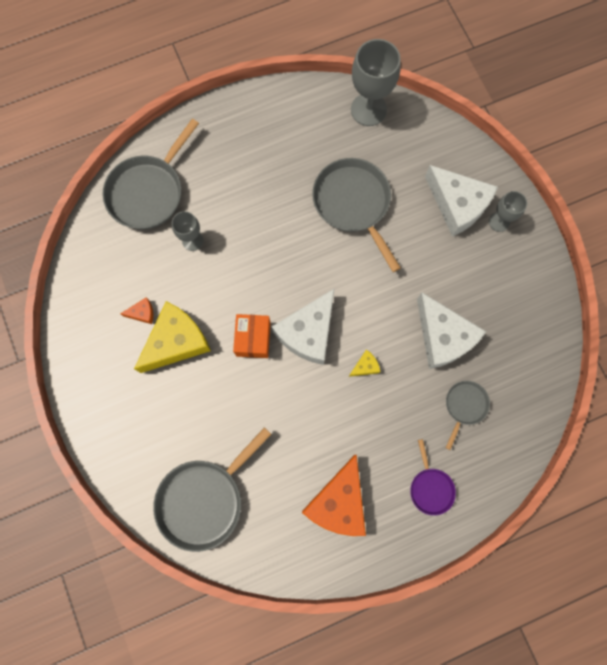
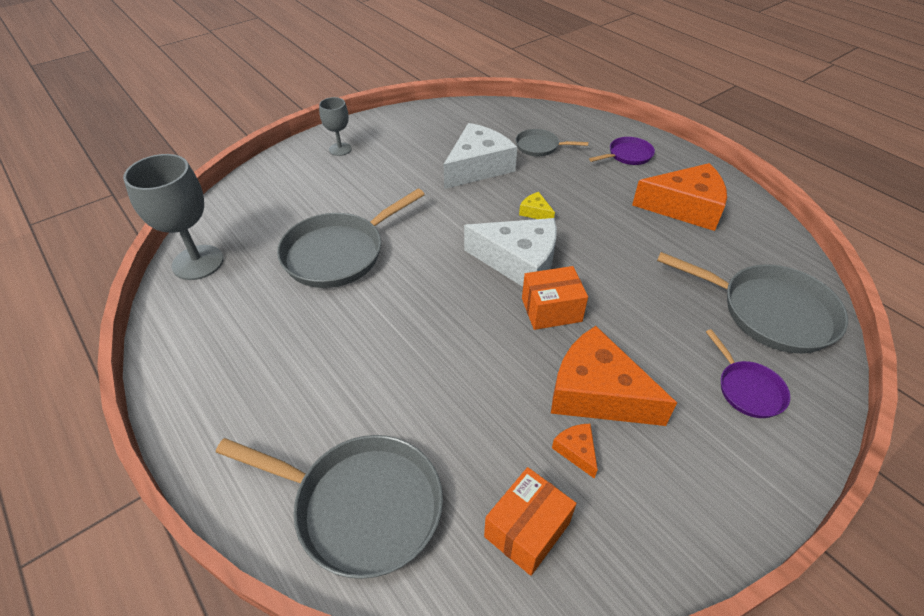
camera: 105 degrees left, 30 degrees down
yellow cheese [134,301,211,373] -> orange cheese [551,326,677,426]
grey goblet [172,211,203,251] -> none
white cheese [425,165,498,237] -> none
none -> orange box [484,467,577,576]
none -> purple pan [706,329,790,418]

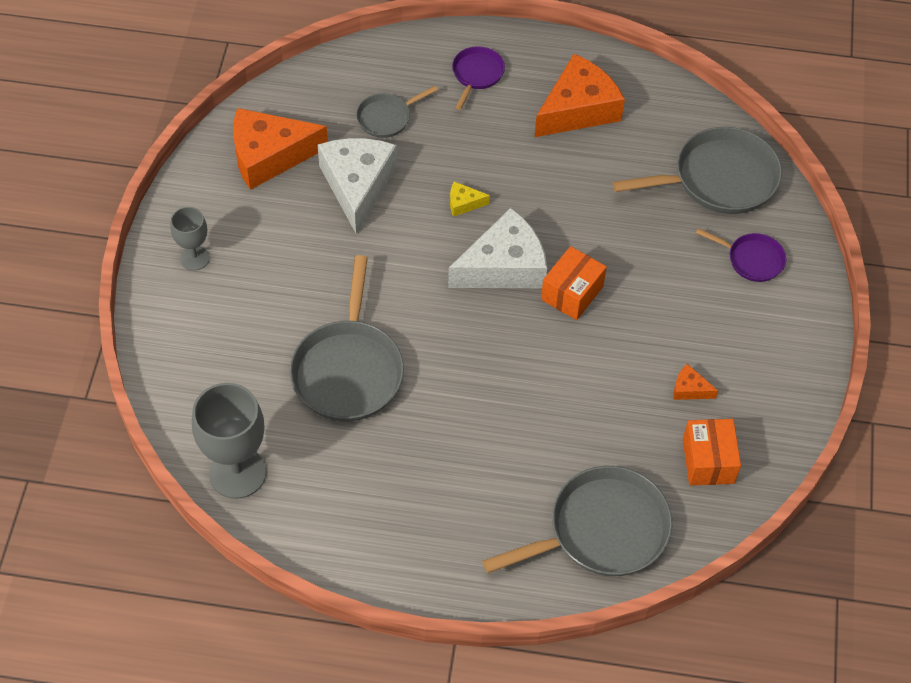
camera: 45 degrees left, 10 degrees up
orange cheese [551,326,677,426] -> orange cheese moved to [233,108,328,190]

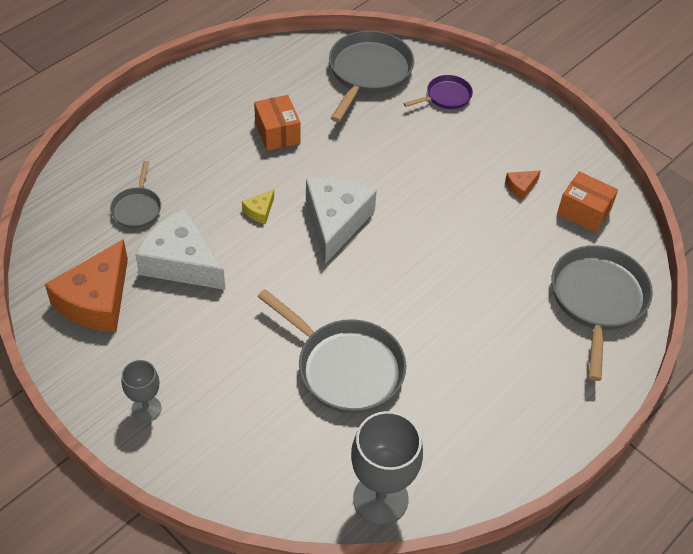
camera: 55 degrees left, 5 degrees down
purple pan [452,46,505,110] -> none
orange cheese [534,54,625,137] -> none
orange box [541,246,607,320] -> orange box moved to [254,95,301,151]

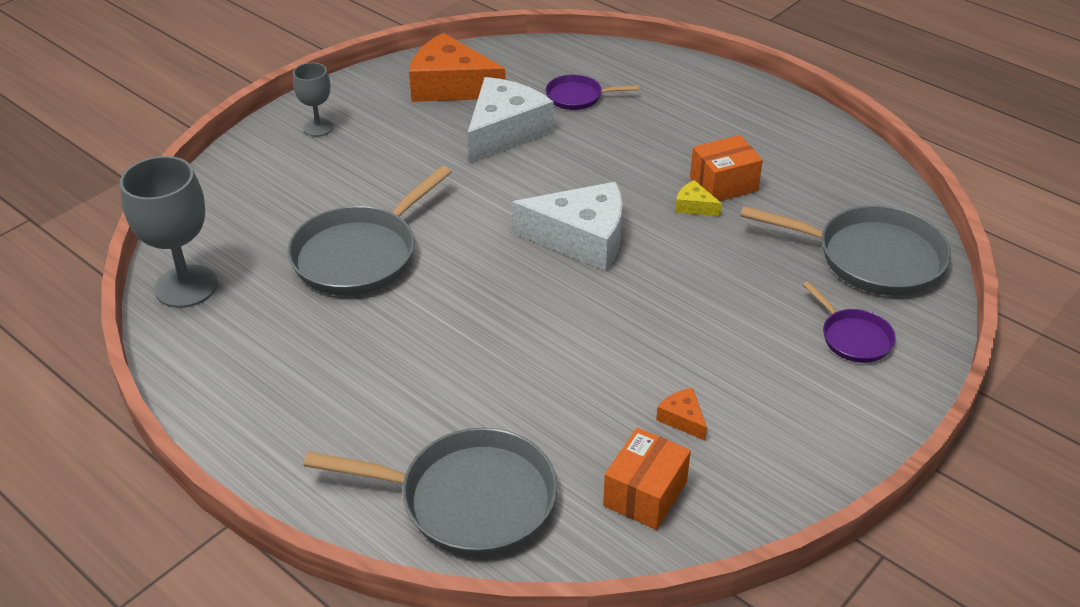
camera: 90 degrees right, 10 degrees down
grey pan [110,161,161,228] -> purple pan [546,74,639,110]
yellow cheese [242,189,274,224] -> yellow cheese moved to [675,180,722,216]

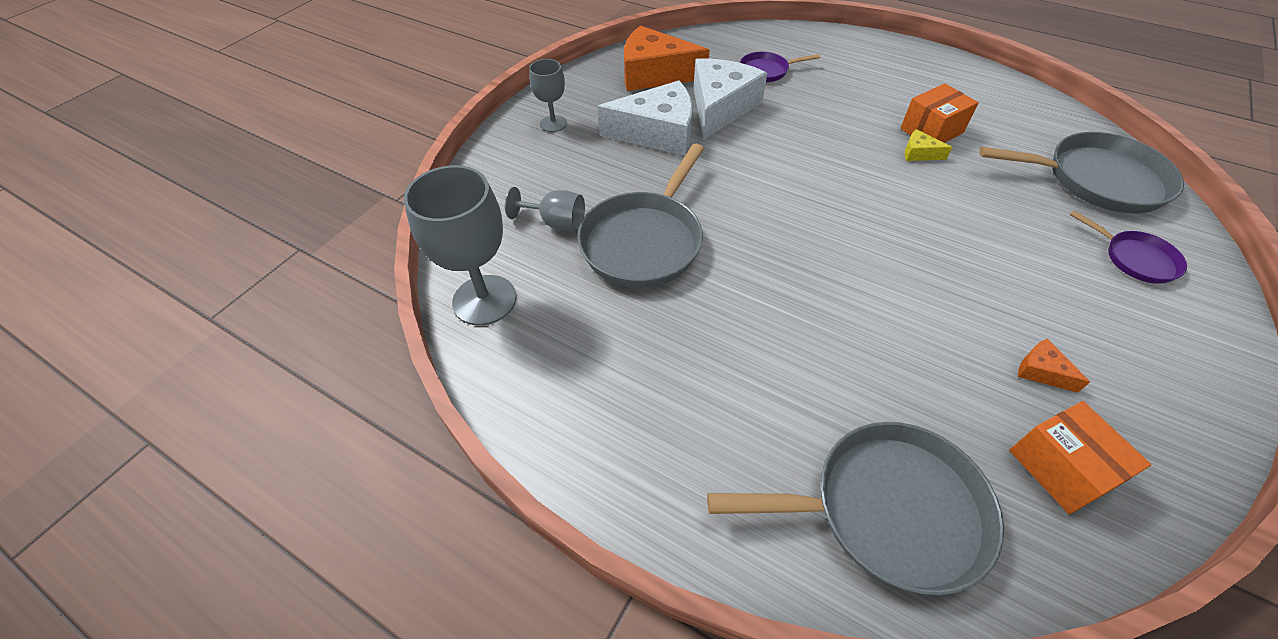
camera: 10 degrees left, 10 degrees up
white cheese [512,182,623,271] -> white cheese moved to [597,80,693,156]
orange box [603,428,691,530] -> orange box turned 45 degrees counterclockwise [1009,401,1151,515]
none -> grey goblet [505,187,585,231]

